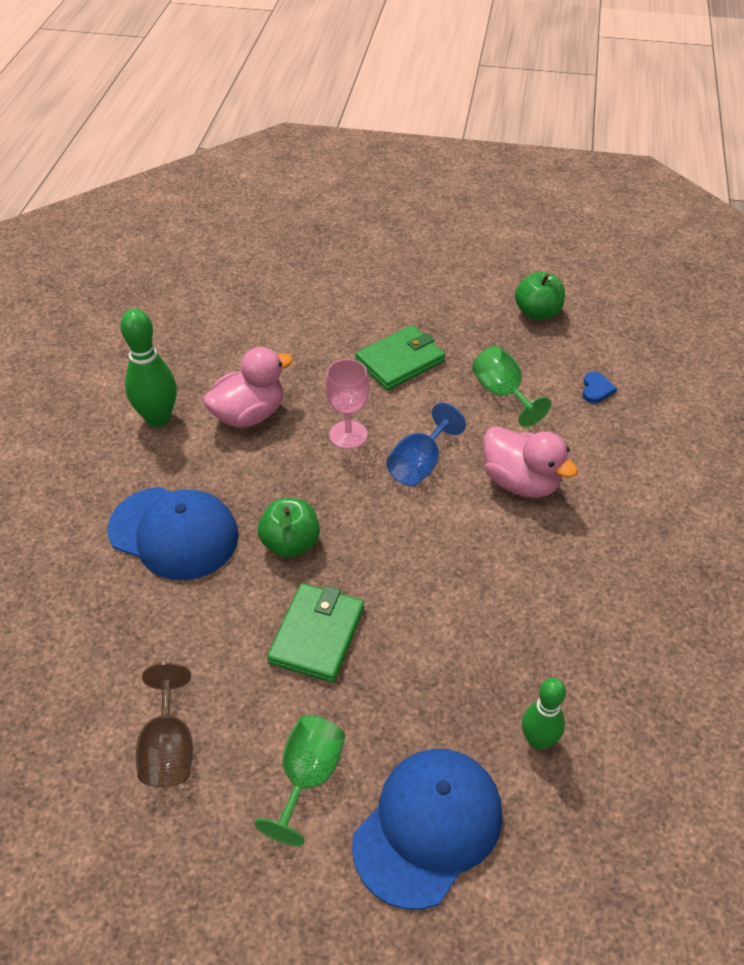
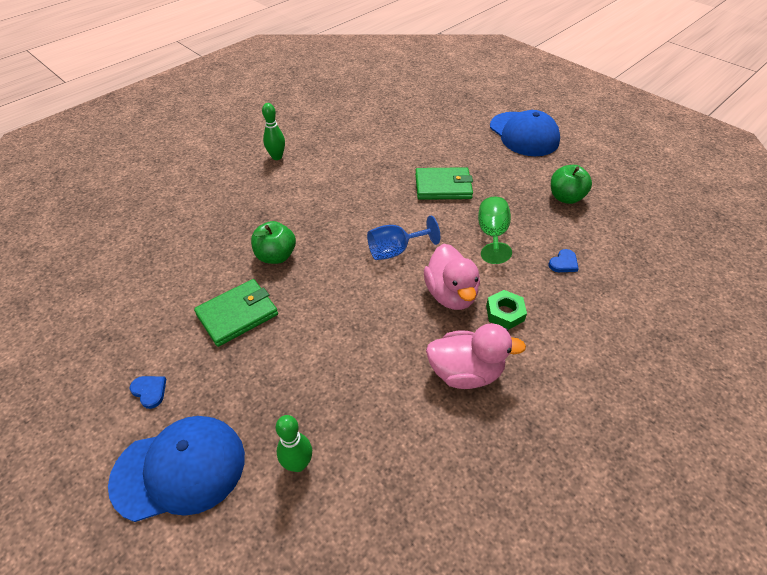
camera: 35 degrees right, 0 degrees up
blue cap [107,487,239,580] -> blue cap moved to [490,110,560,156]
green bowling pin [120,309,177,427] -> green bowling pin [262,103,285,160], size x0.65
brown goblet [136,663,193,787] -> none
pink duck [203,347,293,428] -> pink duck moved to [426,323,526,389]
green goblet [254,715,345,846] -> blue heart [130,376,166,409]
pink goblet [325,359,369,449] -> none
none -> green nut [486,290,527,330]

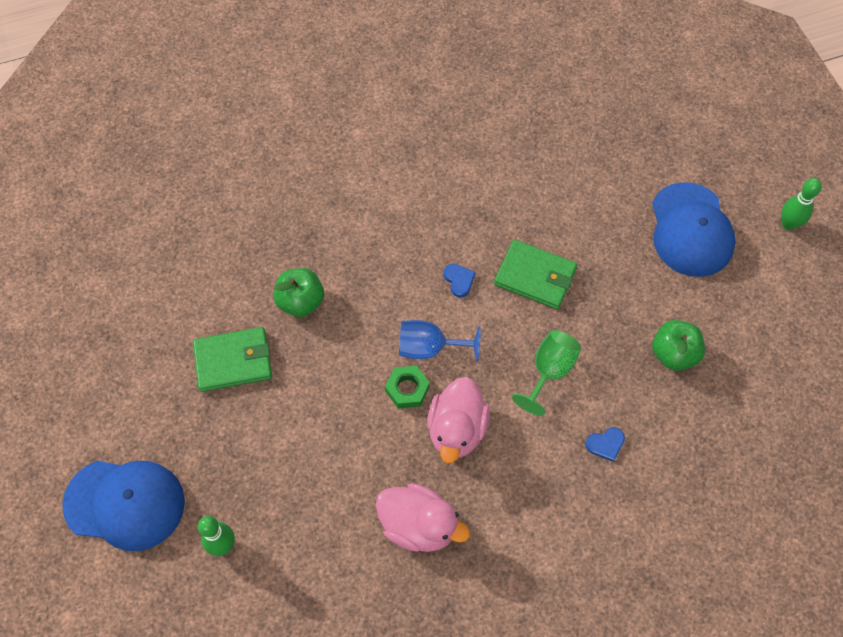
camera: 25 degrees right, 15 degrees up
blue heart [130,376,166,409] -> blue heart moved to [444,264,476,297]
green bowling pin [262,103,285,160] -> green bowling pin moved to [781,178,822,230]
green nut [486,290,527,330] -> green nut moved to [385,365,430,409]

